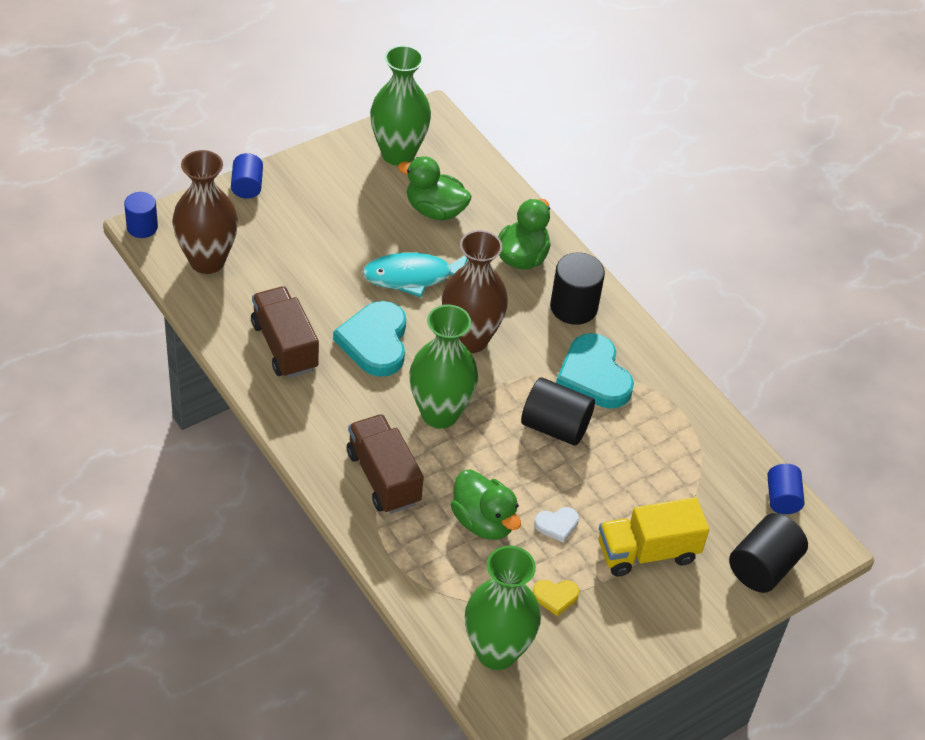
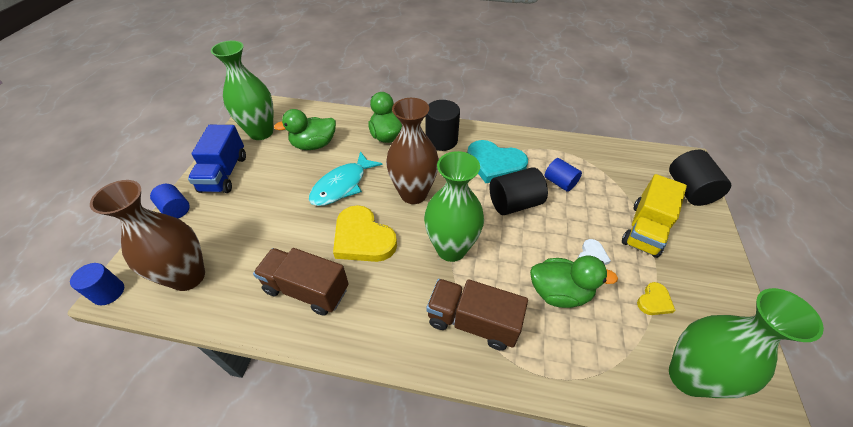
camera: 40 degrees left, 0 degrees up
turquoise heart [333,301,406,377] -> yellow heart [333,205,397,262]
blue cylinder [767,464,804,514] -> blue cylinder moved to [544,158,582,192]
none -> blue truck [188,125,246,193]

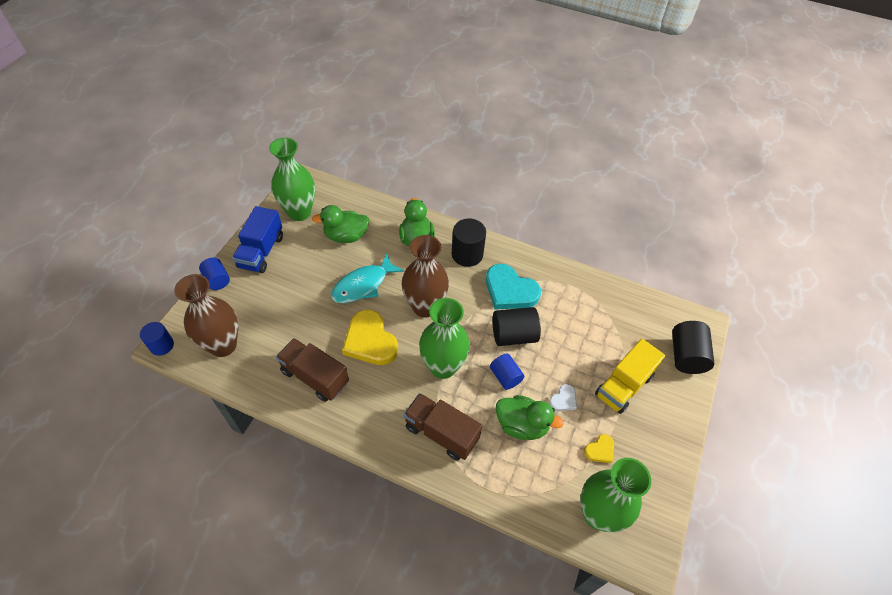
camera: 10 degrees right, 5 degrees up
blue cylinder [544,158,582,192] -> blue cylinder moved to [490,354,524,390]

